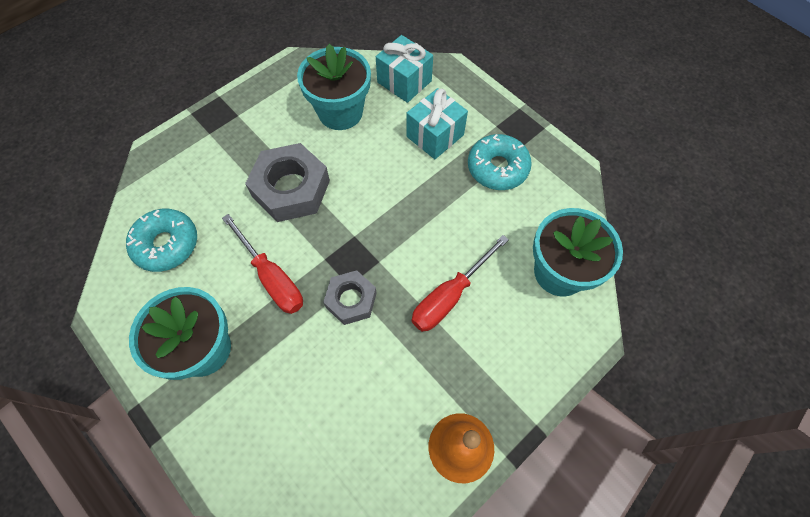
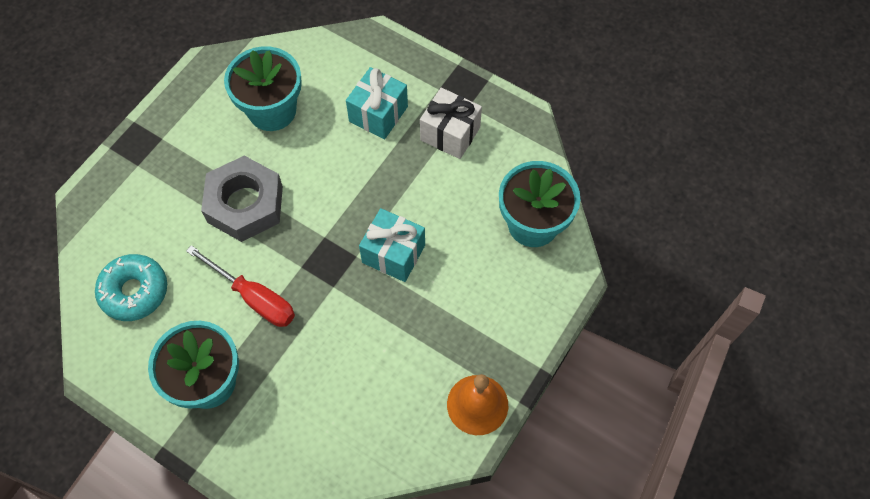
camera: 15 degrees left, 0 degrees up
grey nut [323,270,377,325] -> none
turquoise gift [376,35,433,103] -> turquoise gift moved to [359,208,425,282]
red screwdriver [412,235,509,332] -> none
turquoise donut [468,134,532,190] -> white gift [420,88,482,159]

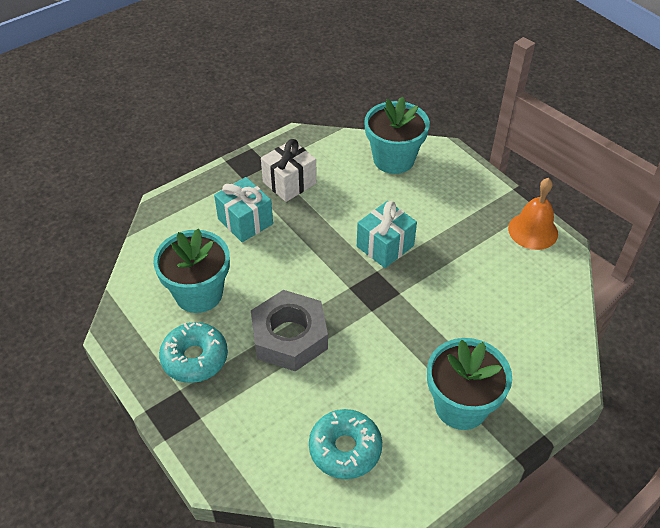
camera: 70 degrees left, 15 degrees down
red screwdriver [186,245,295,327] -> none
none -> turquoise donut [159,322,228,383]

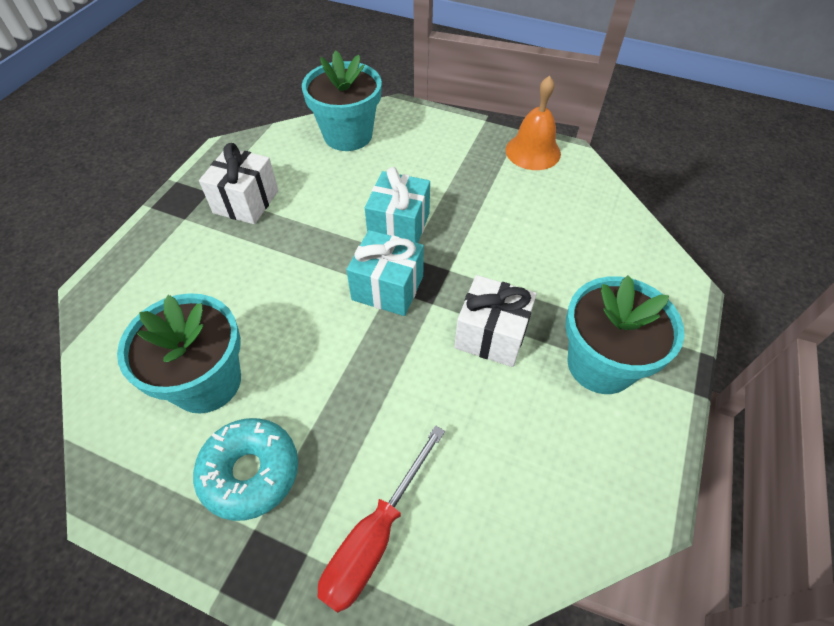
camera: 30 degrees left, 5 degrees up
turquoise gift [214,177,273,242] -> turquoise gift moved to [346,230,424,316]
grey nut [251,290,328,372] -> none
turquoise donut [309,409,382,479] -> none
none -> red screwdriver [317,425,445,613]
none -> white gift [454,275,537,367]

